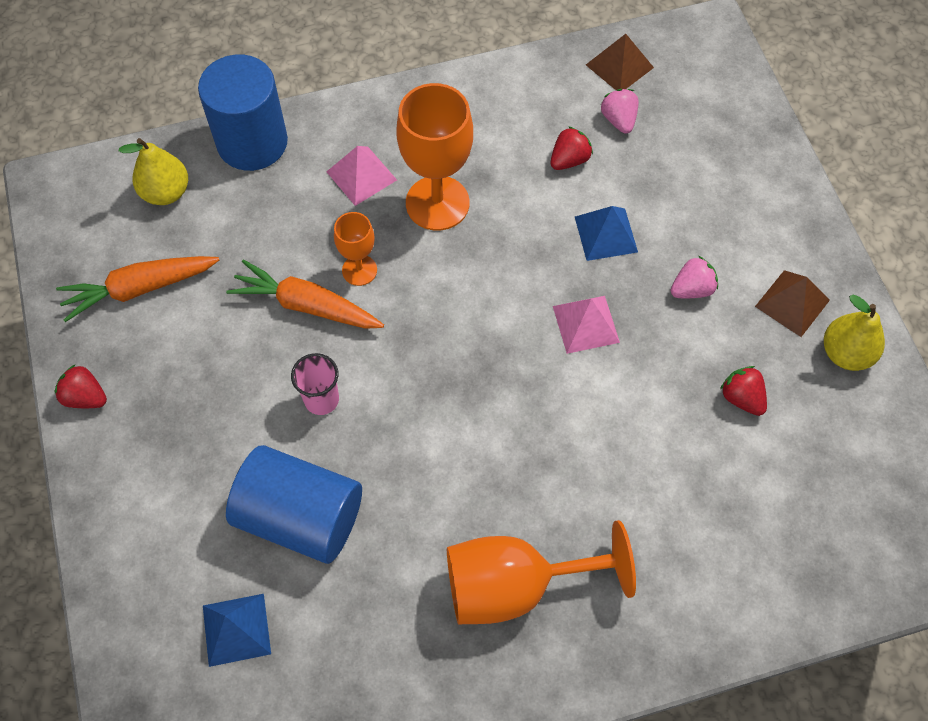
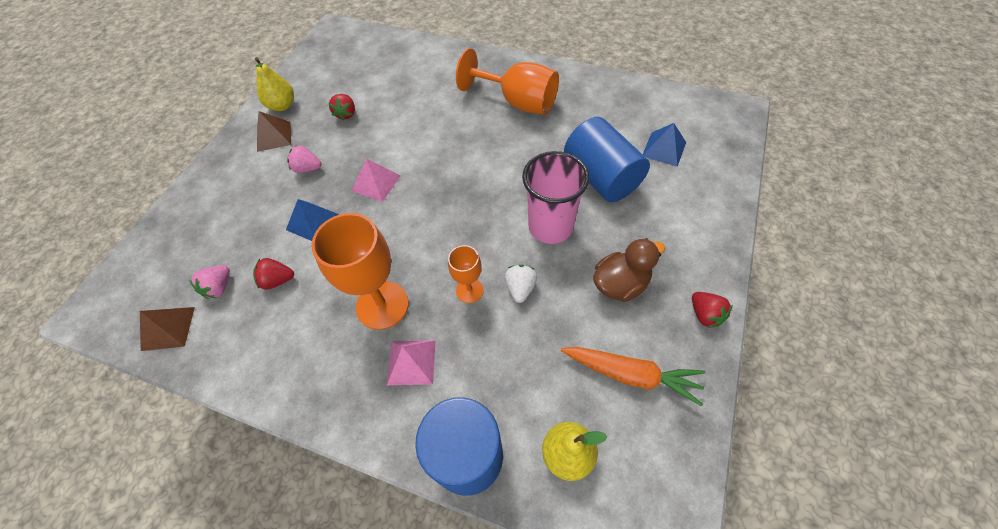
camera: 140 degrees left, 5 degrees down
orange carrot [226,260,384,329] -> white strawberry [505,265,537,303]
pink cup [291,353,339,415] -> pink cup [522,151,589,244], size x1.84
none -> brown duck [594,238,665,302]

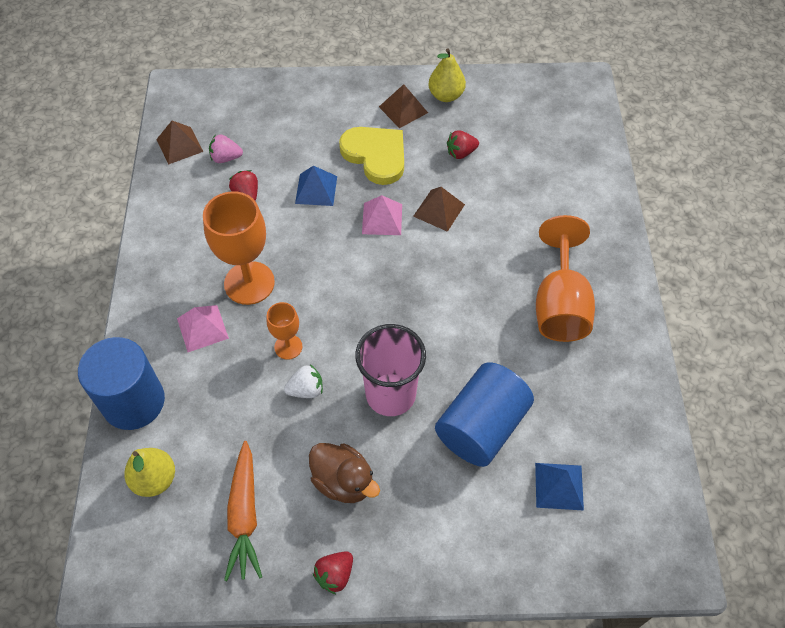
camera: 65 degrees right, 0 degrees up
pink strawberry [287,145,321,173] -> yellow heart [339,127,404,185]
none -> brown pyramid [413,187,465,232]

